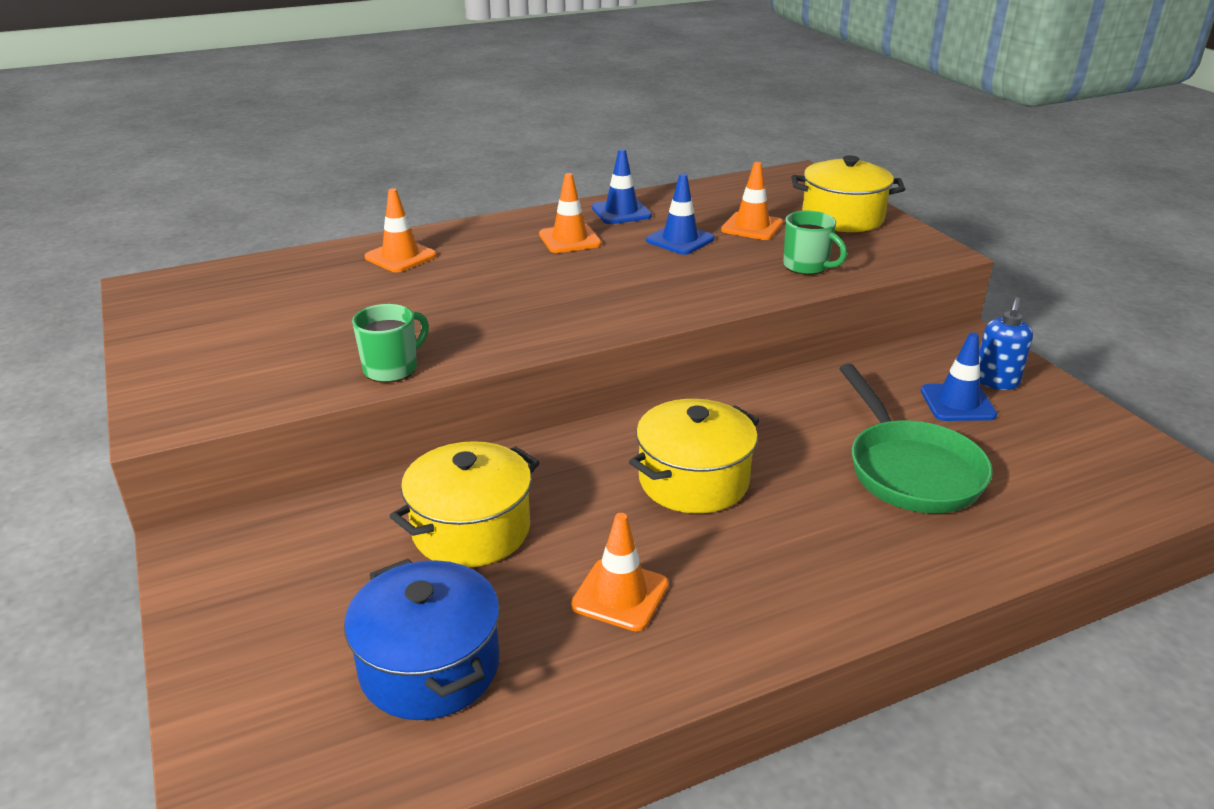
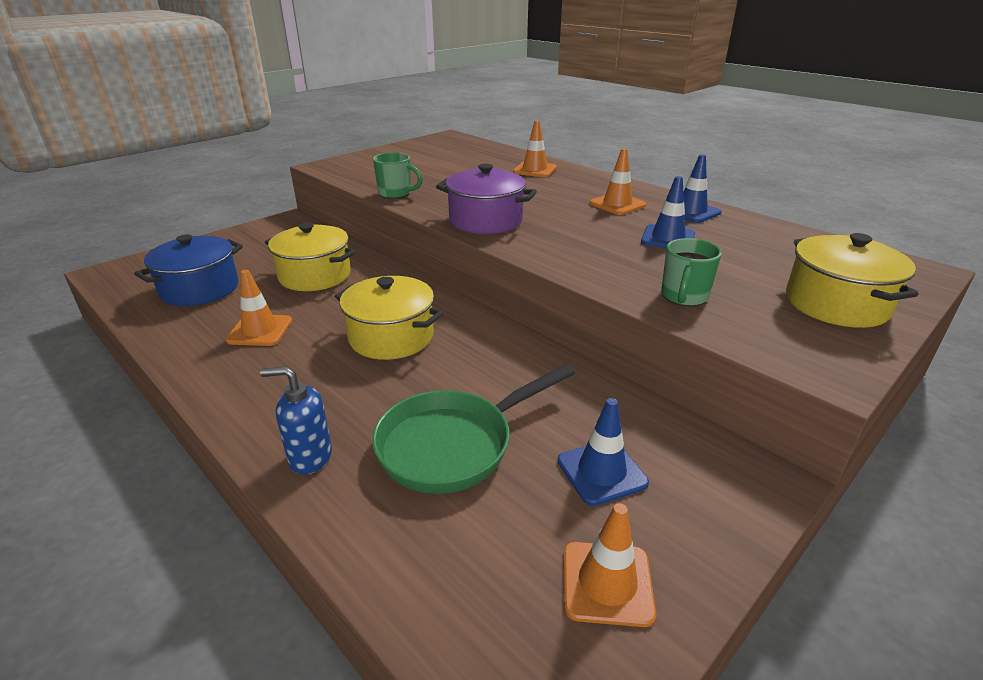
camera: 70 degrees right, 0 degrees up
orange traffic cone [721,162,783,240] -> orange traffic cone moved to [564,503,656,627]
blue soap dispenser [979,297,1033,390] -> blue soap dispenser moved to [260,366,332,475]
none -> purple pot [436,164,537,234]

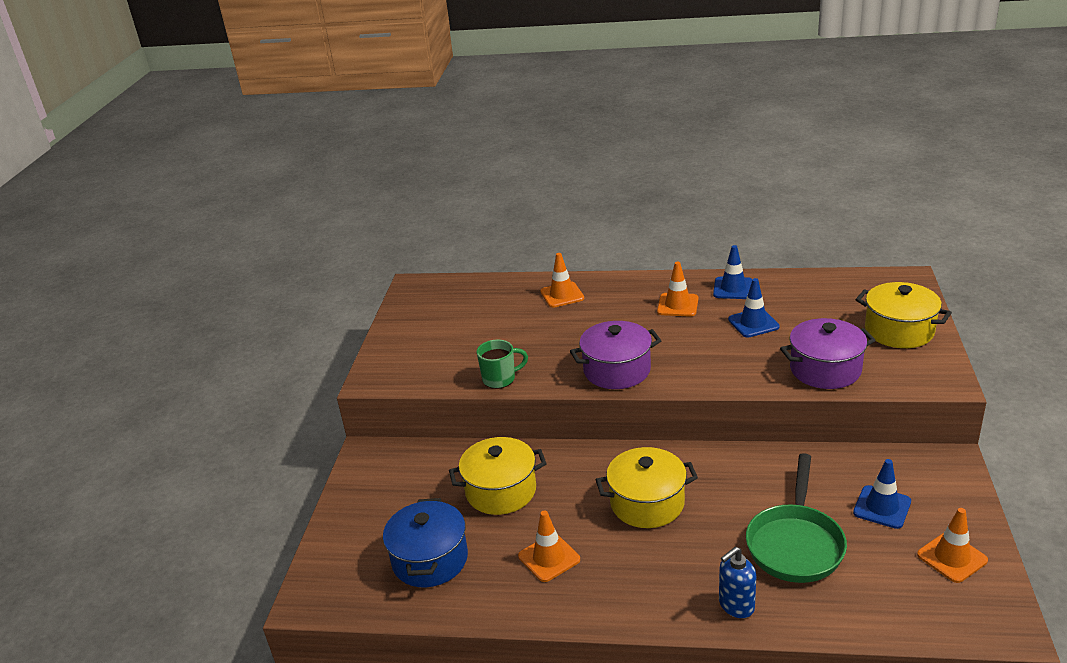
camera: 35 degrees left, 0 degrees up
green mug [661,238,722,306] -> purple pot [780,318,876,389]

